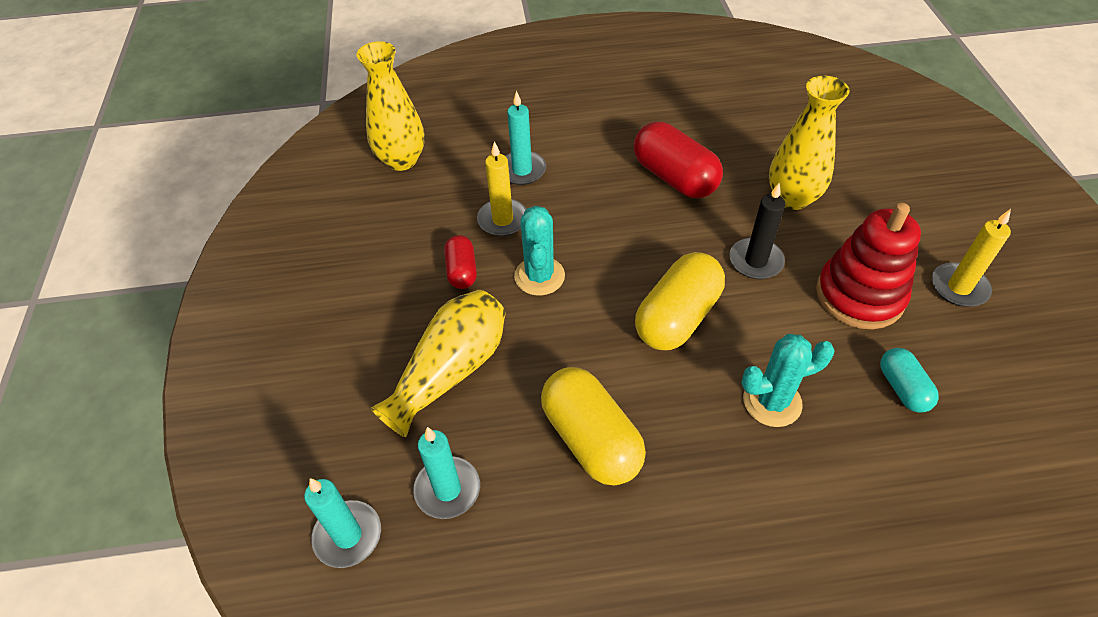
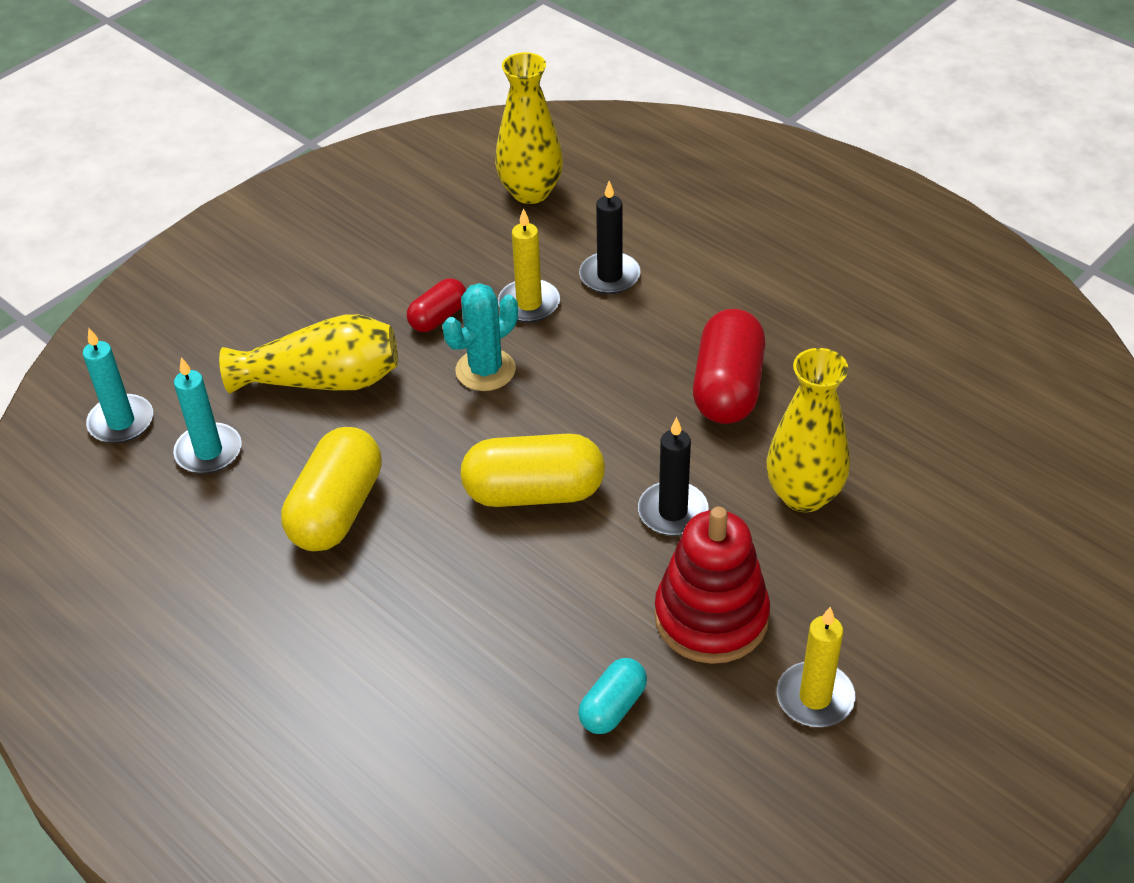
camera: 50 degrees right, 5 degrees down
turquoise candle [505,91,546,185] -> black candle [579,181,641,294]
turquoise cactus [741,334,835,427] -> none

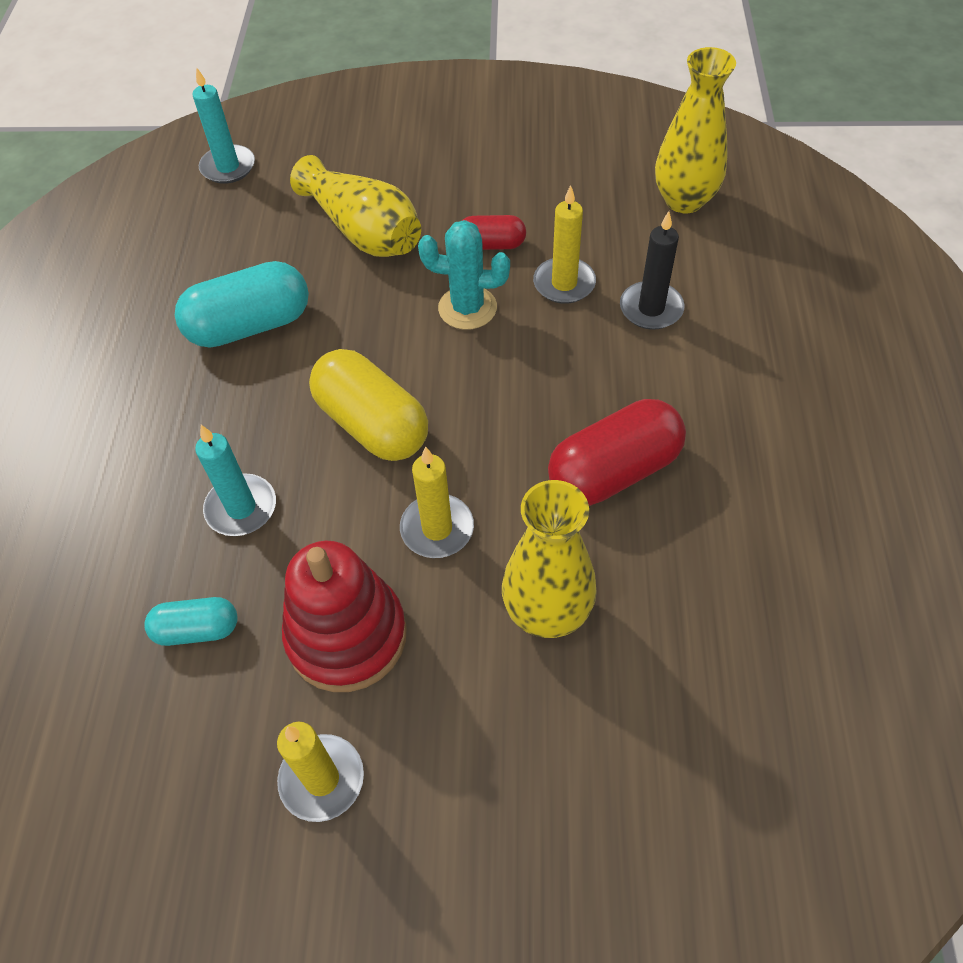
camera: 50 degrees right, 10 degrees up
turquoise candle [173,357,242,474] -> turquoise candle moved to [195,425,276,536]
yellow capsule [281,427,382,551] -> turquoise capsule [175,261,309,348]
black candle [638,417,709,536] -> yellow candle [400,447,474,558]

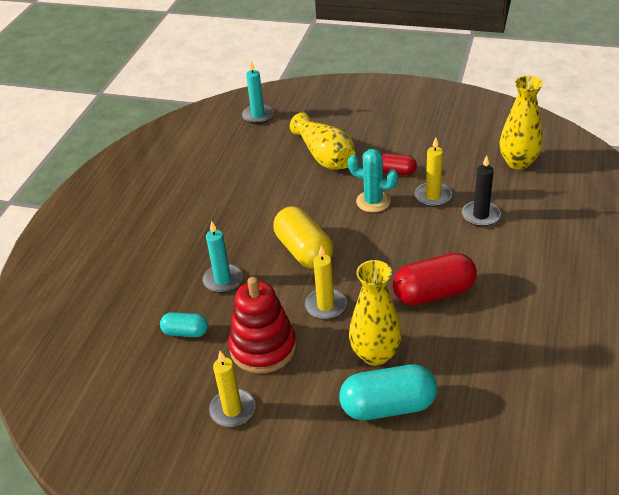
camera: 15 degrees right, 15 degrees down
turquoise capsule [175,261,309,348] -> turquoise capsule moved to [339,365,437,420]

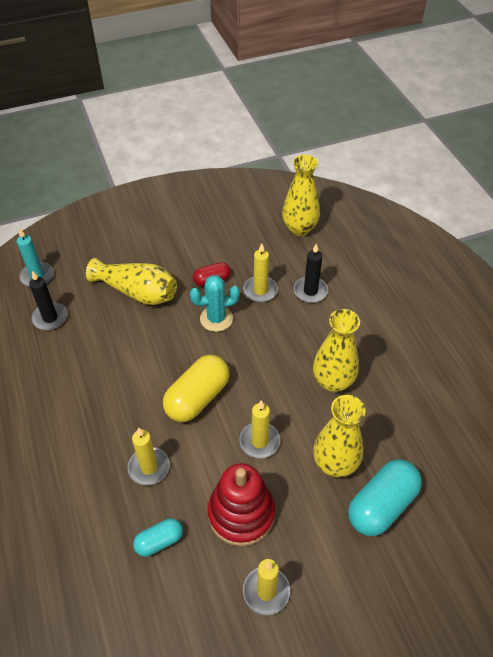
camera: 40 degrees left, 10 degrees up
turquoise candle [203,221,243,293] -> yellow candle [128,427,170,485]
yellow capsule [273,207,333,269] -> yellow capsule turned 75 degrees counterclockwise [163,355,230,422]
red capsule [392,253,477,305] -> yellow vase [313,309,360,392]
none -> black candle [29,271,68,330]

